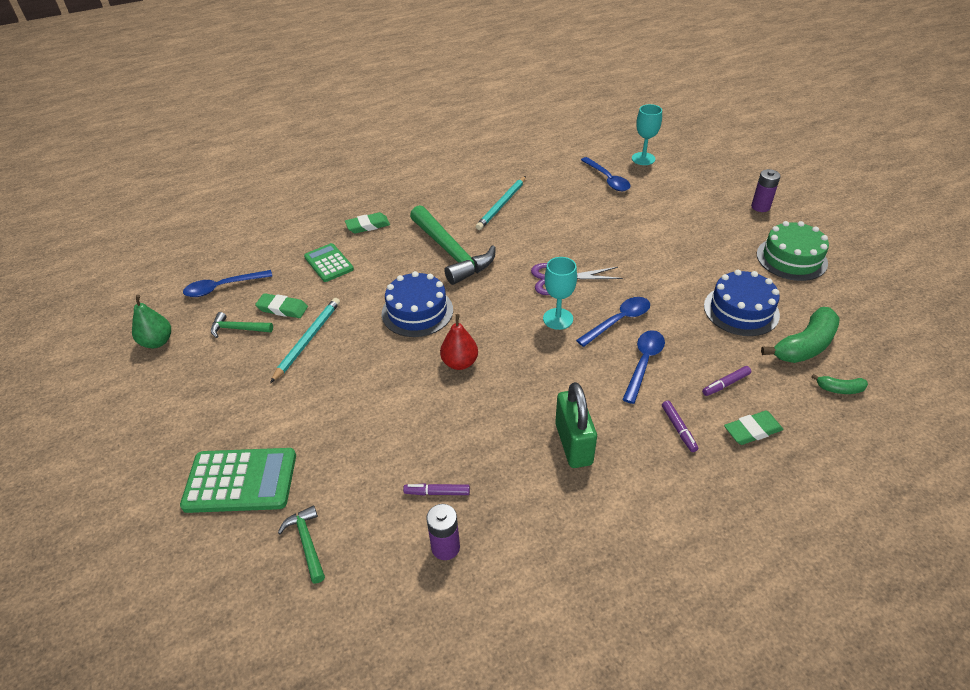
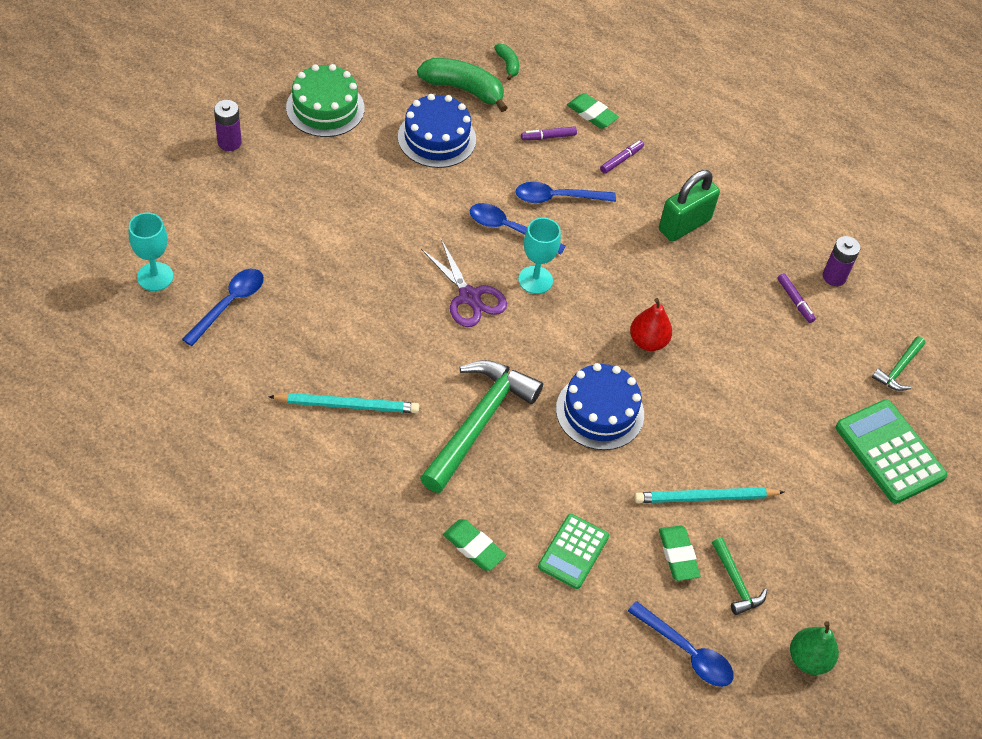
camera: 125 degrees left, 10 degrees up
purple marker [702,366,751,396] -> purple marker turned 135 degrees clockwise [521,126,577,140]

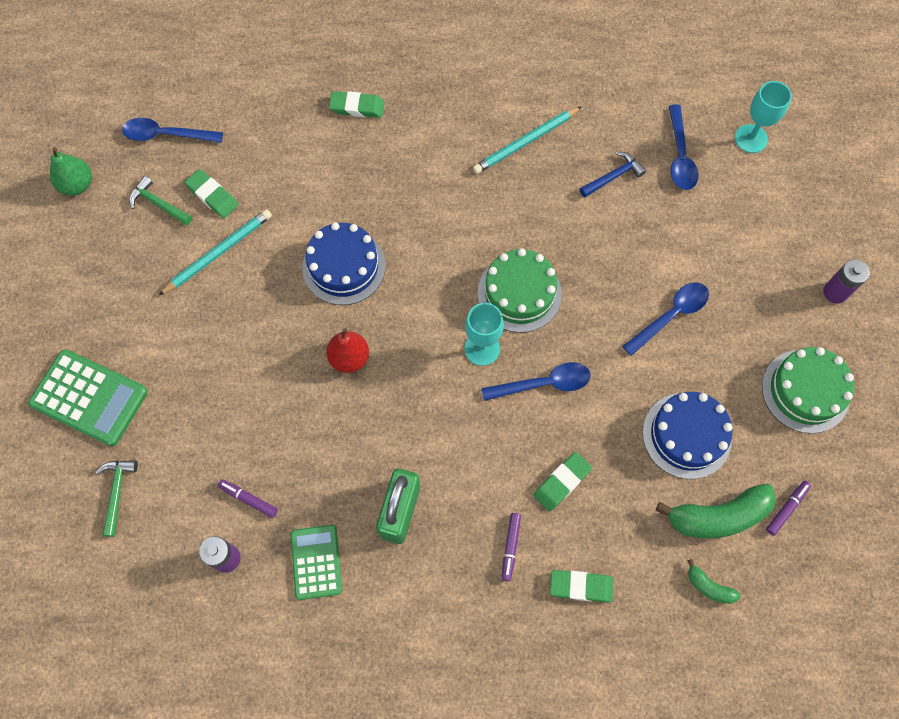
camera: 150 degrees right, 15 degrees up
green hammer [420,360,543,493] -> none
purple scissors [421,239,507,327] -> green cake [478,248,562,333]
blue spoon [516,182,616,203] -> blue spoon moved to [622,282,709,356]
purple marker [521,126,577,140] -> purple marker moved to [766,481,811,536]
green calculator [538,514,609,589] -> green calculator moved to [290,525,342,600]
none -> green eraser [533,452,592,511]
none -> blue hammer [580,152,646,198]

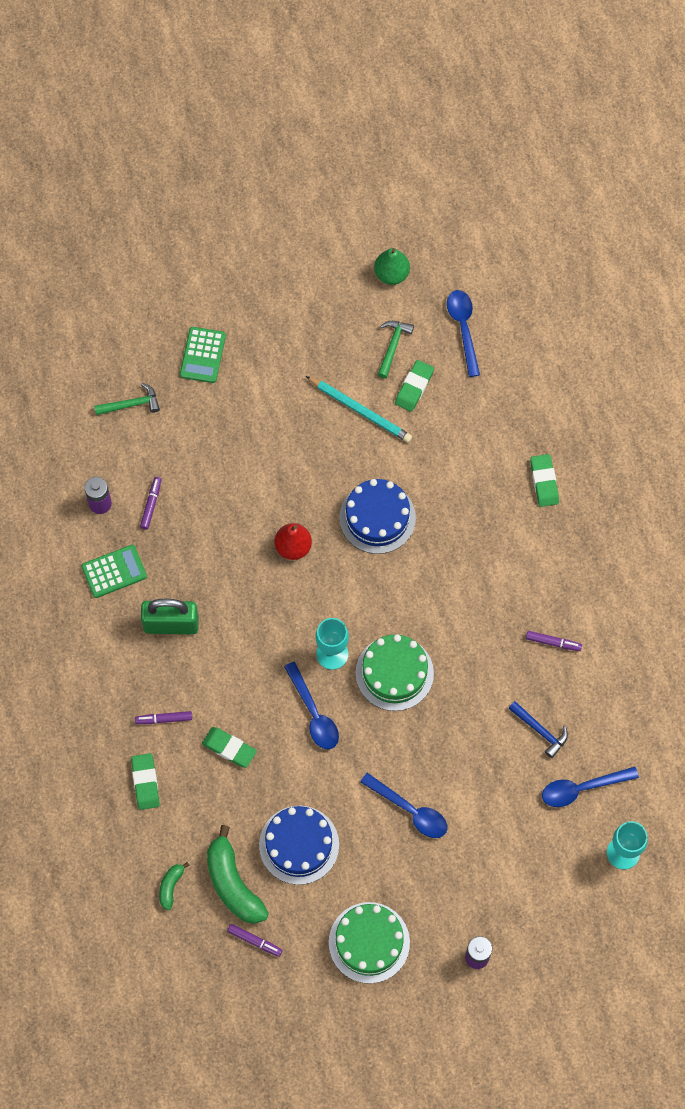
camera: 75 degrees right, 0 degrees up
green calculator [28,349,148,446] -> green calculator [180,327,226,383], size x0.65
turquoise pencil [473,106,582,174] -> purple marker [526,631,582,651]

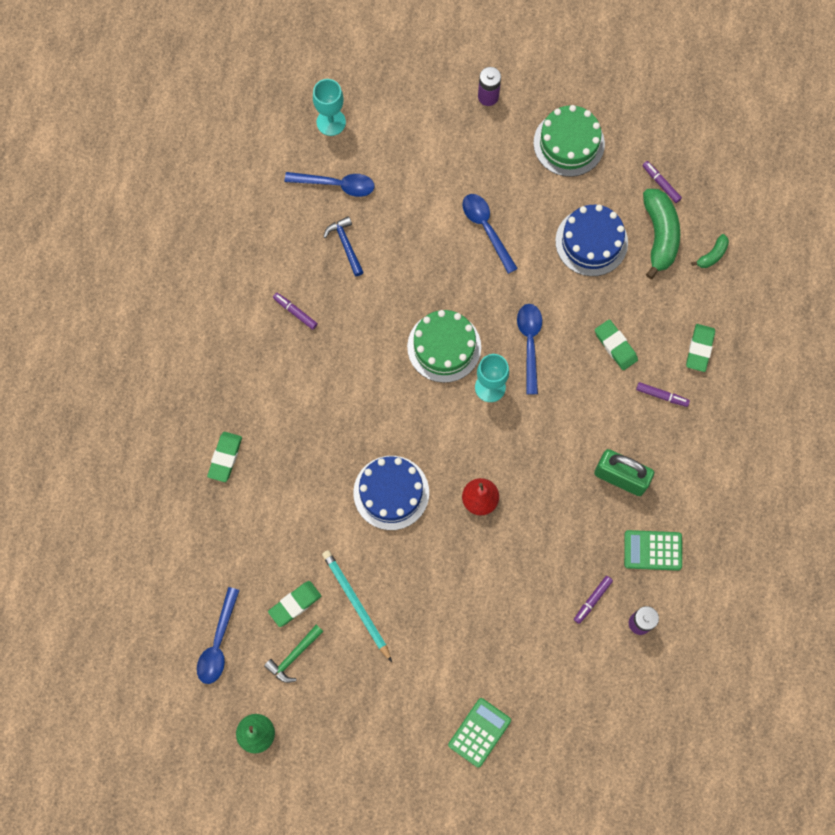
camera: 155 degrees left, 5 degrees up
green hammer [94,383,160,415] -> none

